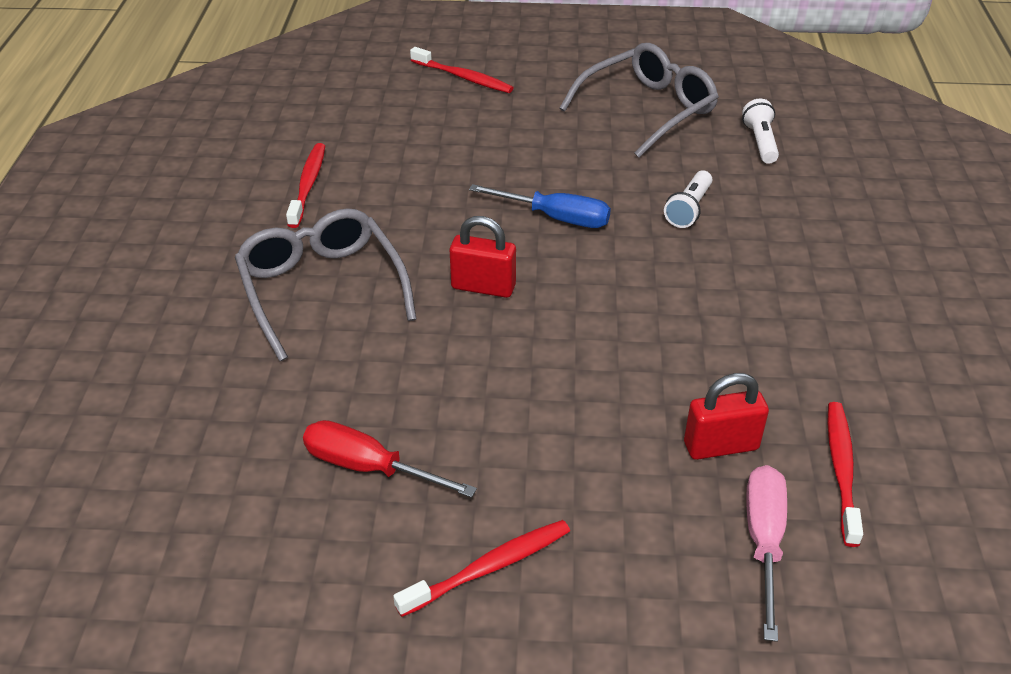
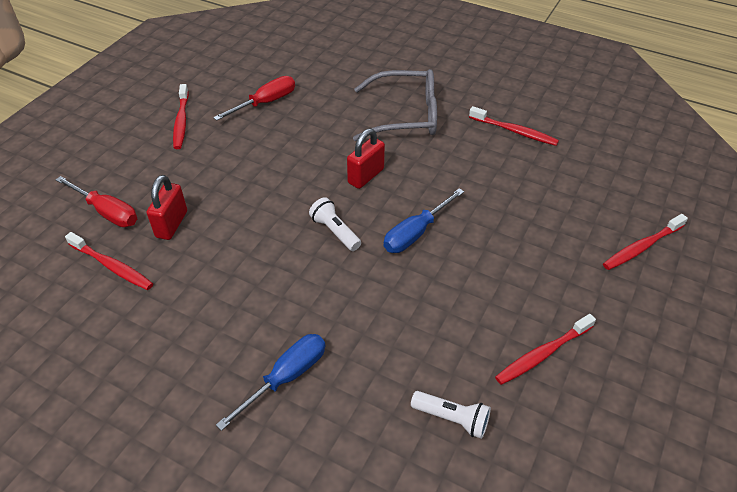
camera: 115 degrees right, 5 degrees up
grey glasses [559,43,719,158] -> red toothbrush [495,314,596,385]
white flashlight [664,171,712,228] -> white flashlight moved to [309,197,361,251]
pink screwdriver [746,465,787,642] -> red screwdriver [55,176,137,227]
none -> blue screwdriver [216,334,325,431]

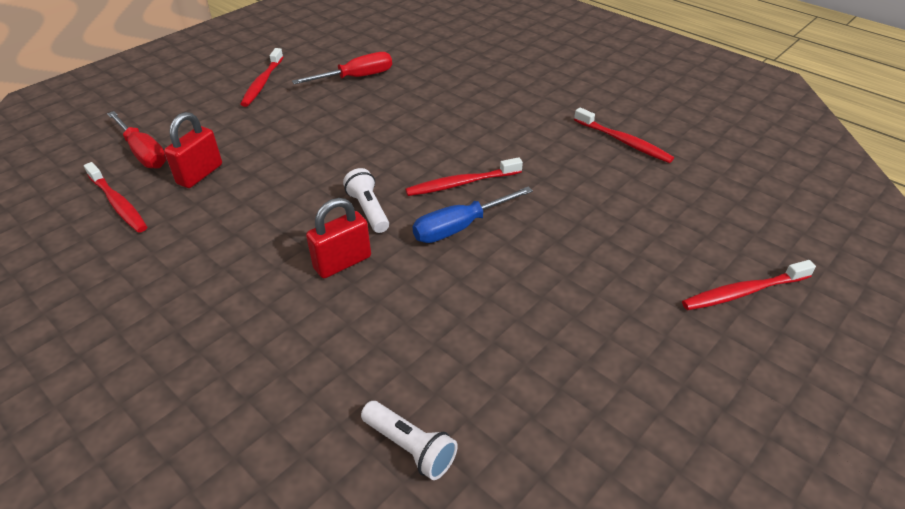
camera: 15 degrees right, 5 degrees down
blue screwdriver [216,334,325,431] -> none
red padlock [347,128,385,189] -> red padlock moved to [306,198,371,278]
grey glasses [353,69,437,141] -> none
red toothbrush [495,314,596,385] -> red toothbrush moved to [405,157,523,196]

